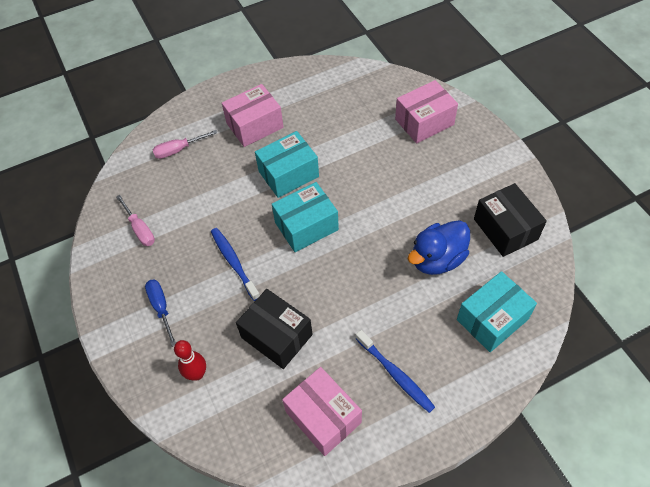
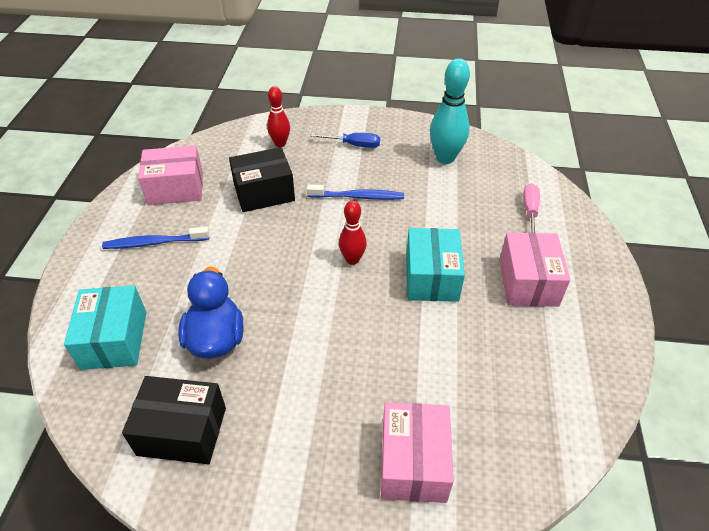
camera: 120 degrees right, 10 degrees down
pink screwdriver [116,195,155,246] -> turquoise bowling pin [430,58,470,164]
turquoise box [272,182,339,252] -> red bowling pin [339,201,367,265]

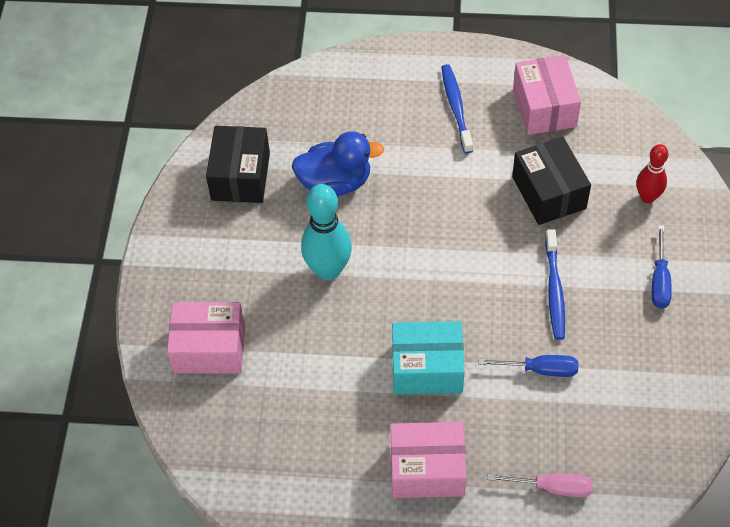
camera: 90 degrees right, 10 degrees up
turquoise box [64,286,146,370] -> none
red bowling pin [339,201,367,265] -> none
turquoise bowling pin [430,58,470,164] -> turquoise bowling pin moved to [301,184,352,280]
none -> blue screwdriver [479,355,578,377]

